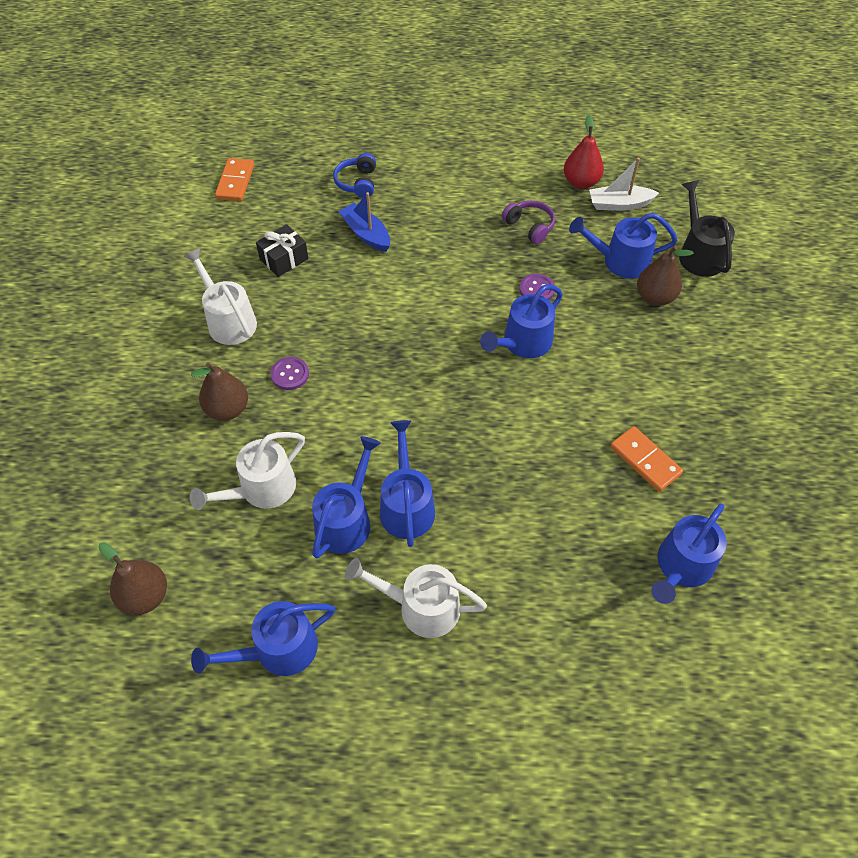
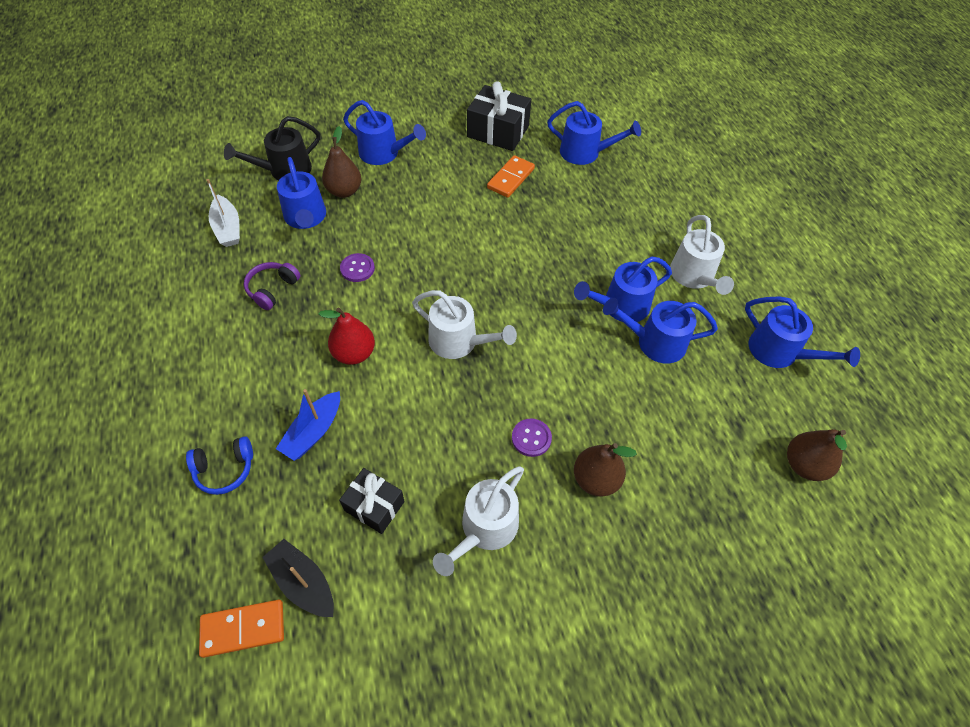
camera: 110 degrees left, 0 degrees up
white watering can [190,432,305,510] -> white watering can moved to [412,290,517,359]
blue watering can [480,284,563,358] -> blue watering can moved to [343,100,426,165]
red pear [564,115,604,189] -> red pear moved to [319,308,375,365]
none -> black boat [262,539,334,617]
none -> black gift [467,81,531,151]

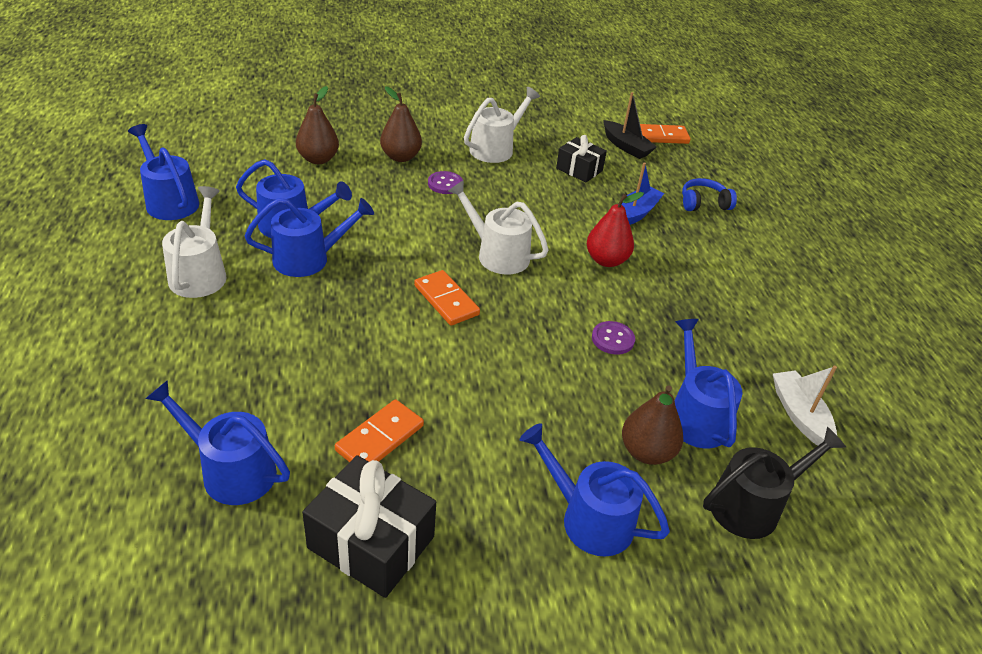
camera: 175 degrees left, 15 degrees down
purple headphones [244,262,301,310] -> none
brown pear [787,429,847,481] -> brown pear moved to [296,86,339,164]
none -> orange domino [414,270,480,326]

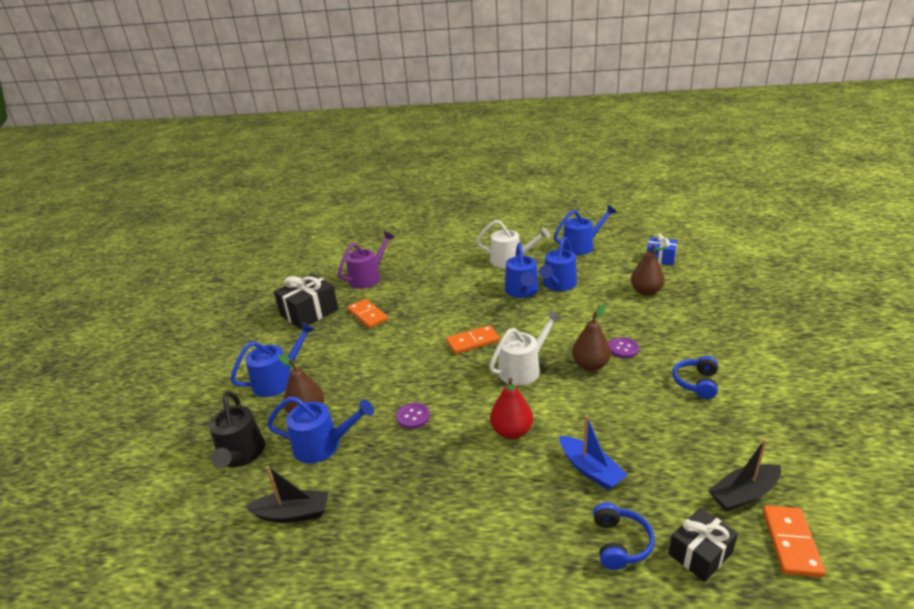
camera: 110 degrees right, 10 degrees down
blue watering can [145,380,290,505] -> purple watering can [338,231,394,289]
brown pear [380,86,422,162] -> brown pear moved to [572,305,611,371]
white watering can [464,87,540,163] -> blue headphones [672,356,718,399]
black gift [556,135,607,183] -> black gift moved to [668,508,738,582]
white boat [773,366,837,446] -> black boat [245,466,328,523]
none -> blue gift [647,234,678,265]

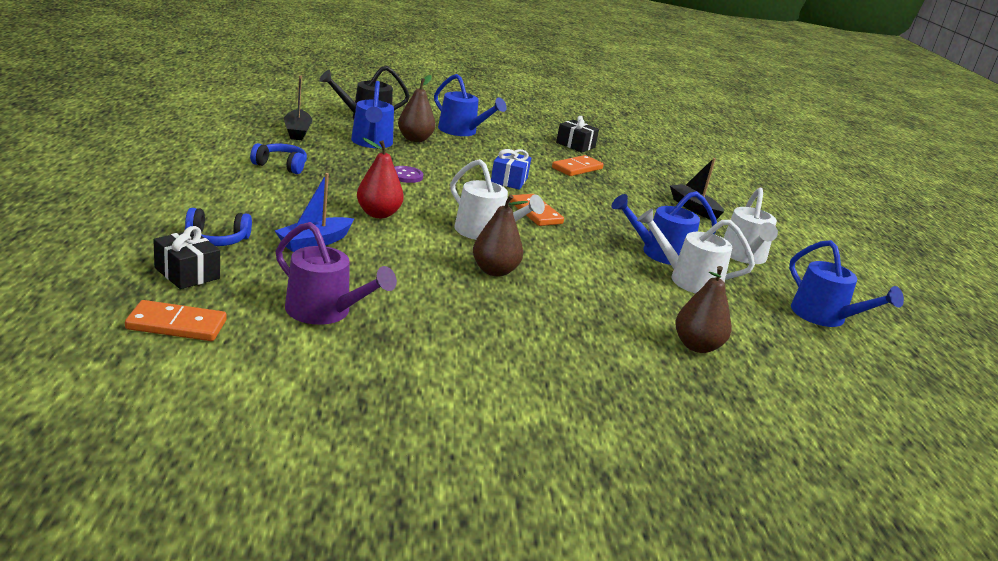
camera: 75 degrees right, 5 degrees down
black gift [274,273,338,329] -> black gift [556,116,599,152], size x0.63
purple watering can [338,231,394,289] -> purple watering can moved to [276,222,397,325]
blue watering can [539,236,577,291] -> white watering can [637,208,755,294]
purple button [608,337,639,358] -> none
blue gift [647,234,678,265] -> blue gift moved to [491,149,531,190]
blue headphones [672,356,718,399] -> blue headphones moved to [250,143,307,174]
black boat [708,439,781,511] -> black boat moved to [670,158,724,220]

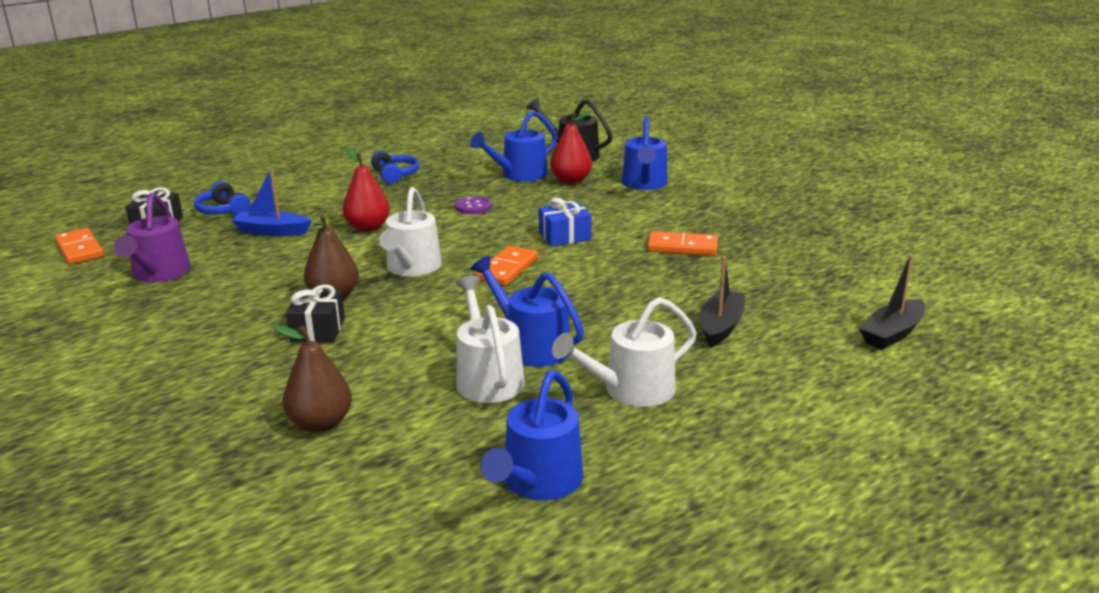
camera: 60 degrees right, 0 degrees up
black boat [284,75,312,140] -> black boat moved to [859,254,925,350]
brown pear [398,75,435,142] -> red pear [550,111,592,184]
black gift [556,116,599,152] -> black gift moved to [286,284,345,343]

